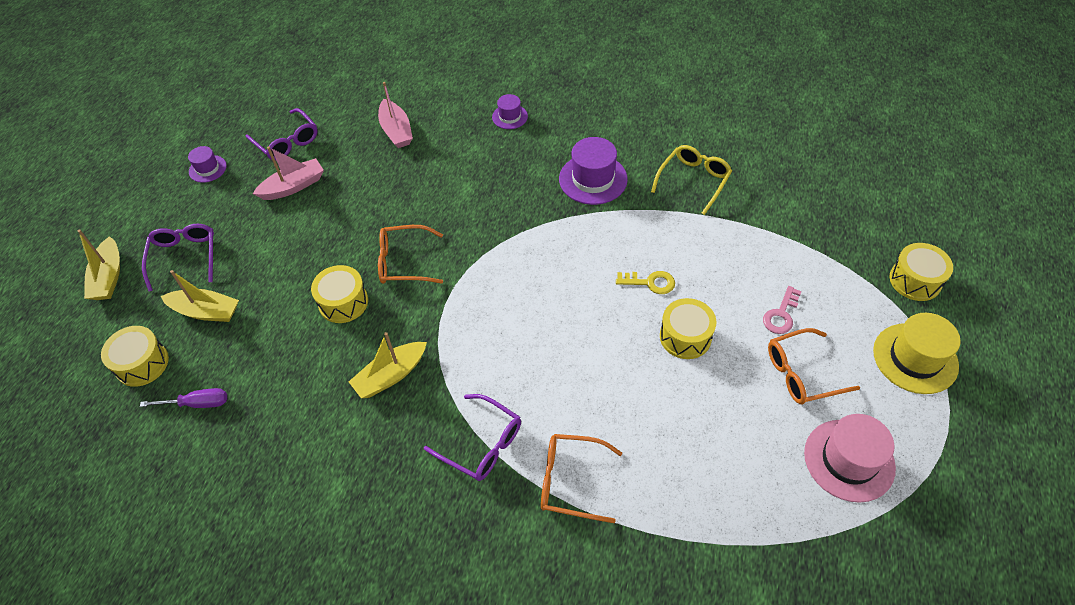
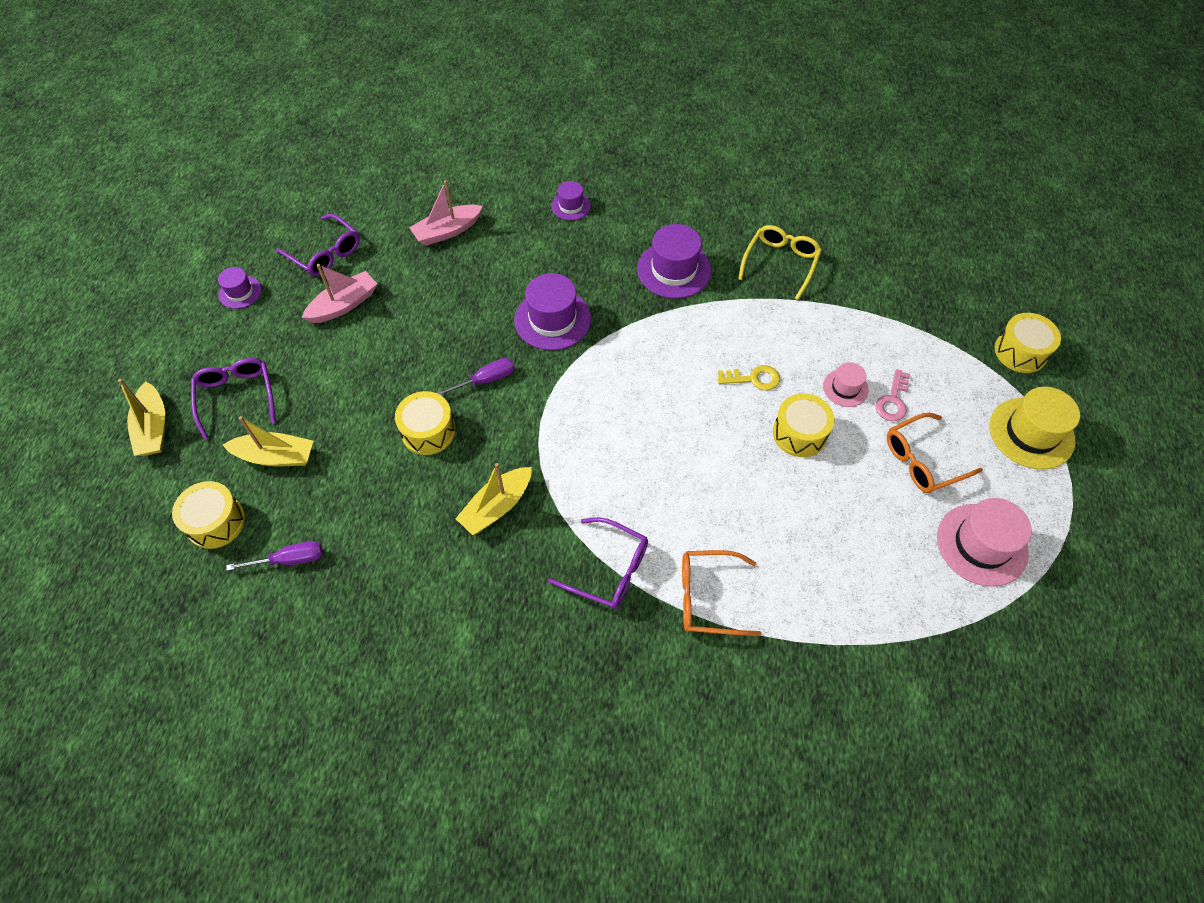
camera: 10 degrees left, 5 degrees up
pink boat [378,82,413,148] -> pink boat turned 90 degrees clockwise [409,180,483,246]
orange glasses [378,225,443,284] -> purple screwdriver [436,358,515,396]
none -> purple hat [514,273,591,350]
none -> pink hat [823,362,869,407]

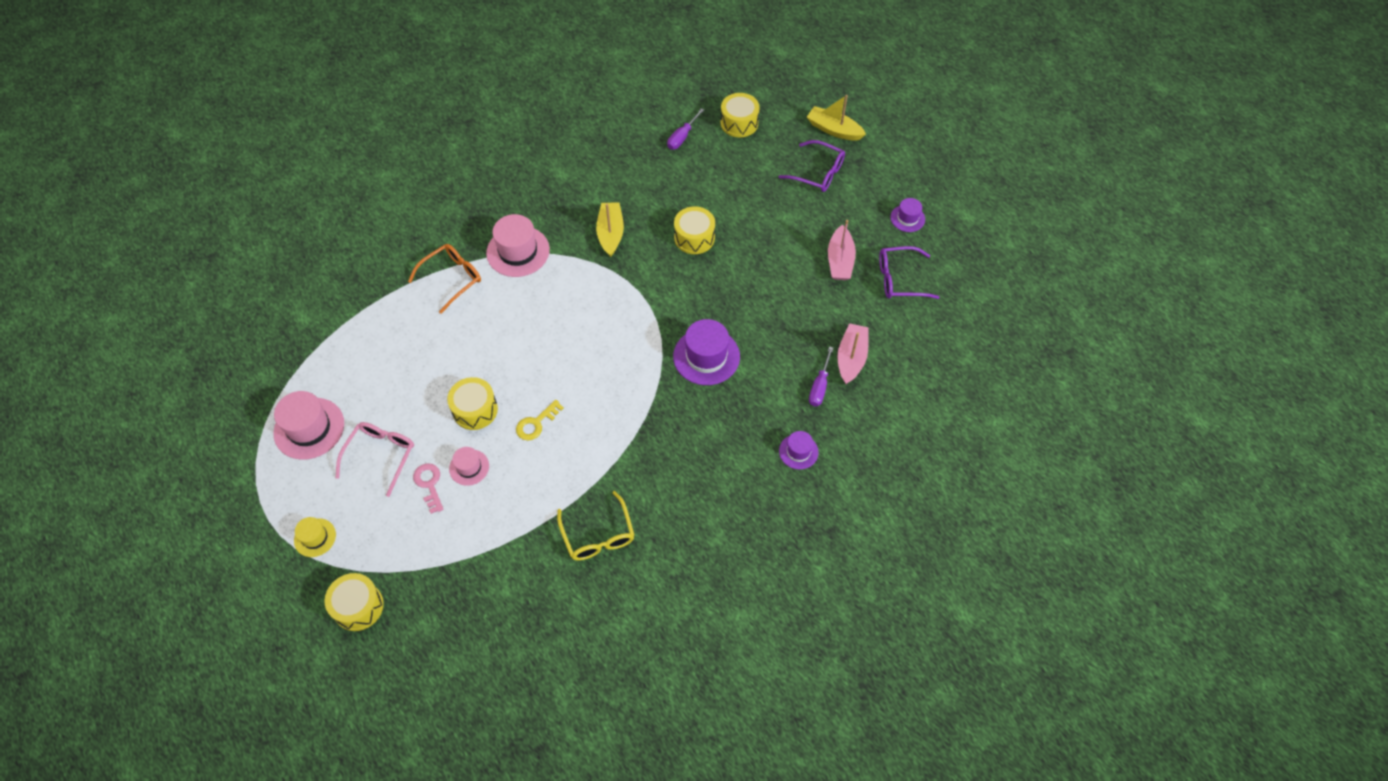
camera: 135 degrees right, 0 degrees up
yellow boat [223,416,313,466] -> none
purple screwdriver [436,358,515,396] -> purple screwdriver moved to [809,347,833,406]
purple glasses [548,517,648,609] -> pink hat [486,214,550,277]
purple hat [637,224,711,299] -> none
orange glasses [887,413,983,493] -> pink glasses [336,422,414,497]
yellow hat [990,387,1080,469] -> yellow hat [294,517,336,557], size x0.56

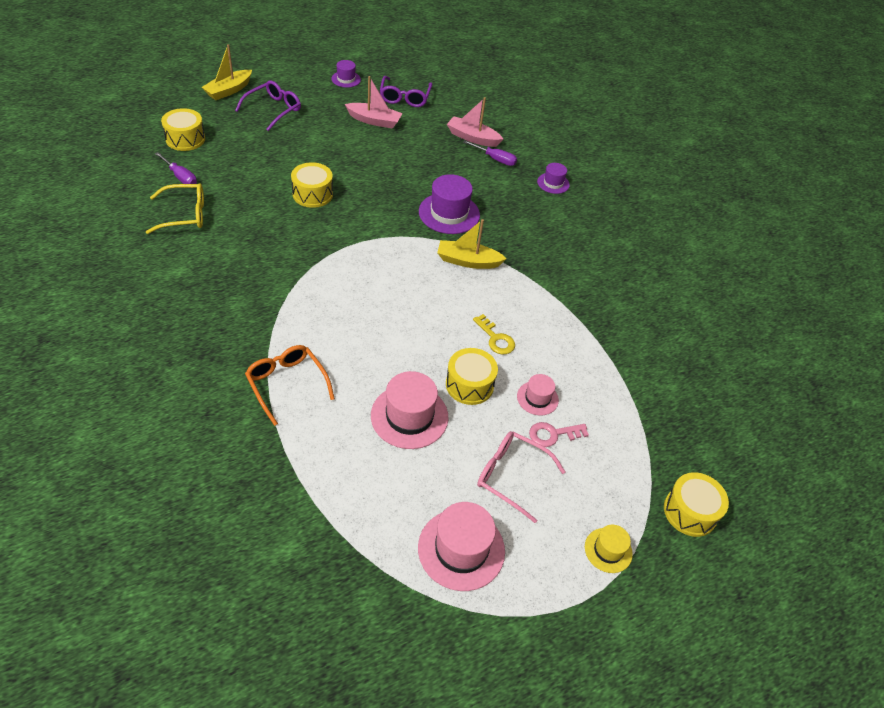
camera: 85 degrees left, 10 degrees down
pink hat [486,214,550,277] -> pink hat moved to [371,371,448,449]
yellow glasses [557,491,634,561] -> yellow glasses moved to [146,183,204,234]
yellow boat [596,202,624,257] -> yellow boat moved to [437,219,507,269]

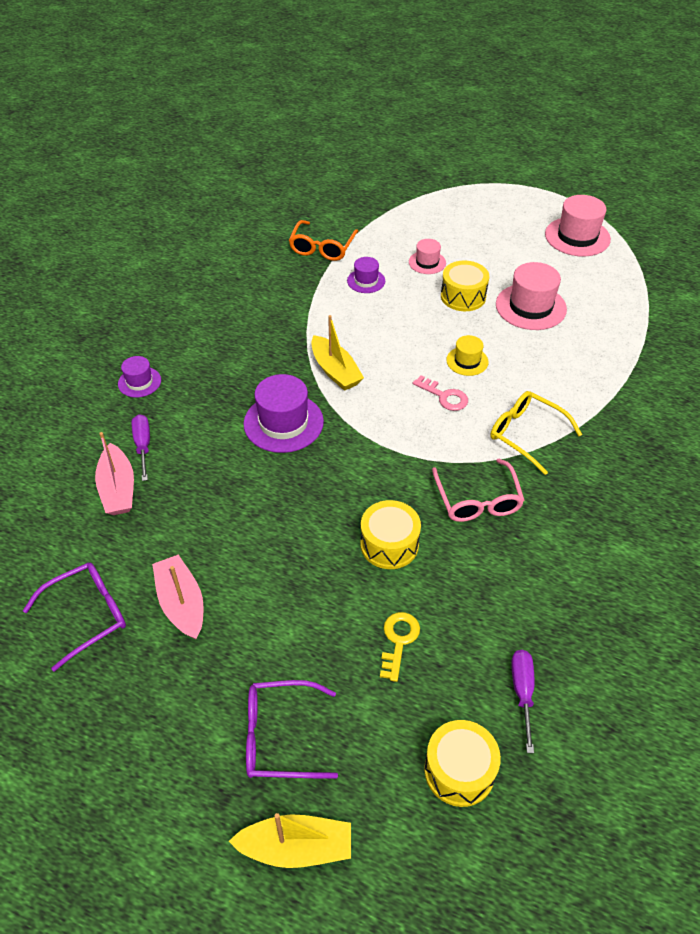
camera: 125 degrees left, 0 degrees up
yellow glasses [146,183,204,234] -> yellow glasses moved to [490,391,582,475]
orange glasses [245,345,335,426] -> orange glasses moved to [289,220,359,261]
purple hat [331,60,361,88] -> purple hat moved to [347,257,385,293]
yellow key [473,314,515,355] -> yellow key moved to [380,612,420,682]
pink glasses [477,431,565,523] -> pink glasses moved to [432,459,524,522]
pink key [529,422,589,447] -> pink key moved to [413,375,468,411]
yellow hat [585,525,633,573] -> yellow hat moved to [446,335,489,376]
yellow drum [664,472,729,537] -> none

